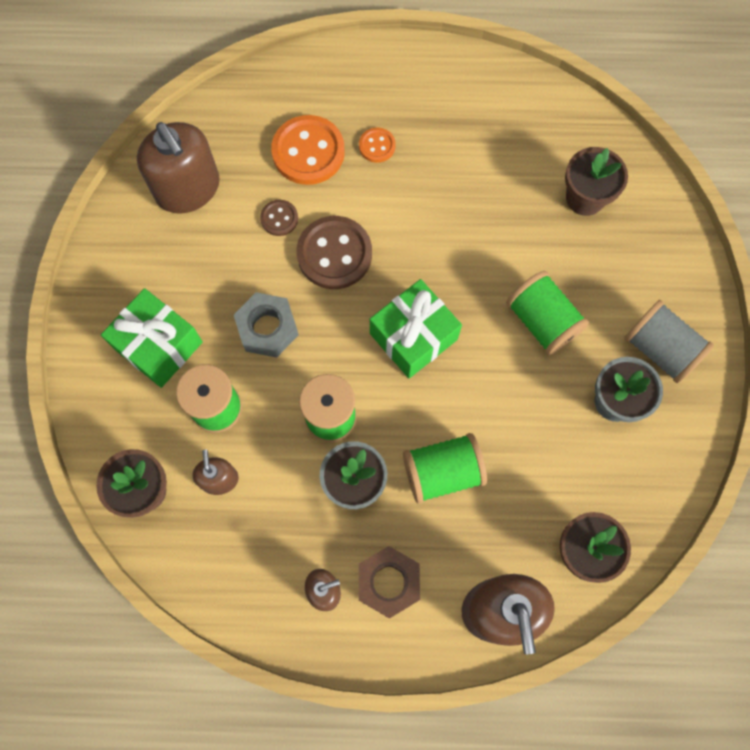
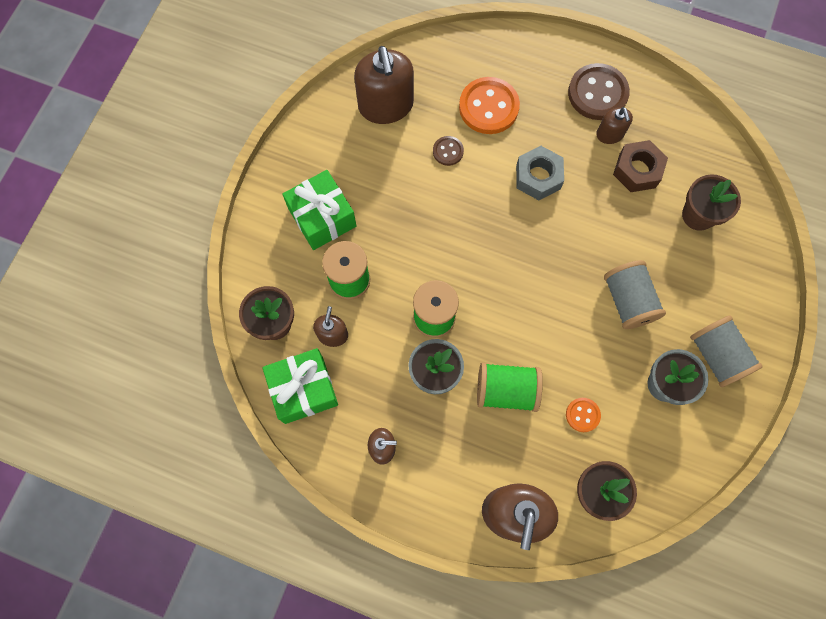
camera: 20 degrees right, 0 degrees up
grey nut [234,292,299,358] -> grey nut moved to [516,146,564,200]
brown button [297,216,372,289] -> brown button moved to [568,63,630,120]
orange button [359,128,396,163] -> orange button moved to [566,398,601,432]
brown nut [359,546,420,619] -> brown nut moved to [613,140,668,192]
green gift [370,279,462,378] -> green gift moved to [262,348,338,424]
green spool [506,271,589,355] -> grey spool [604,260,666,329]
none -> brown soap dispenser [596,107,633,144]

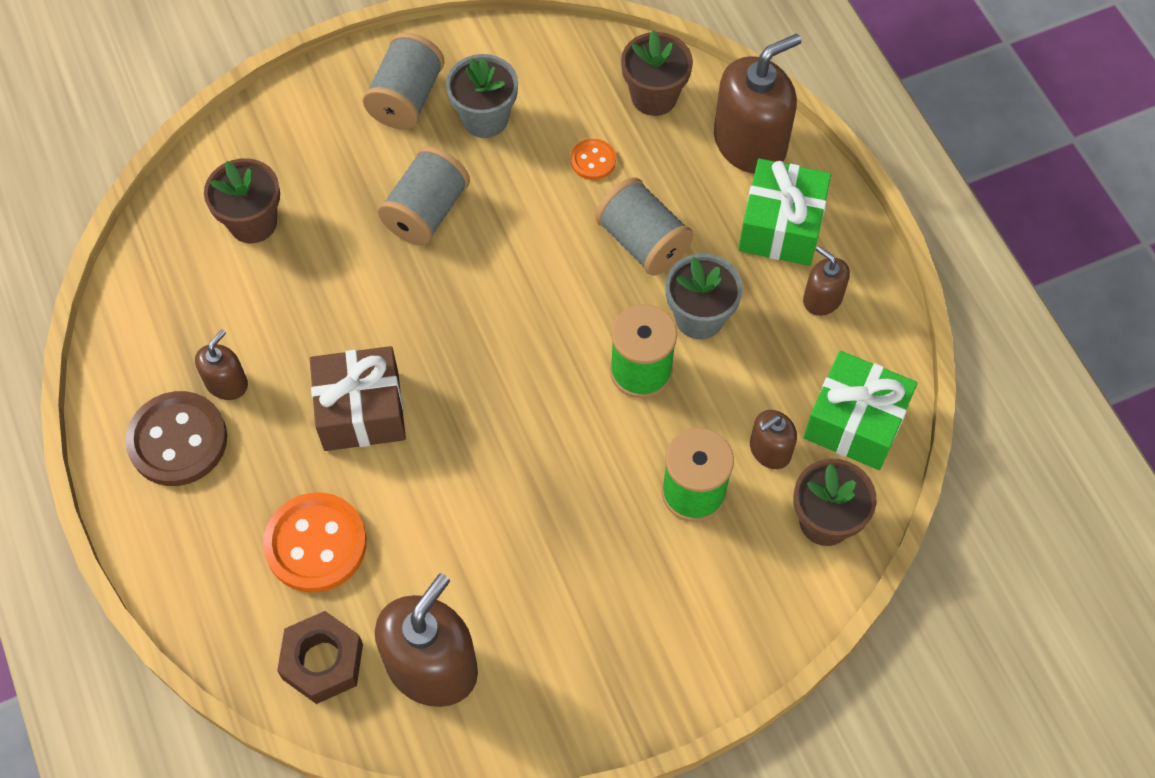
camera: 135 degrees left, 10 degrees down
green gift [282,170,356,250] -> green gift moved to [738,159,831,266]
brown button [433,136,464,166] -> none
green spool [477,362,543,412] -> grey spool [595,177,693,276]
grey nut [516,146,564,200] -> brown gift [310,346,406,451]
brown nut [613,140,668,192] -> brown nut moved to [277,611,363,704]

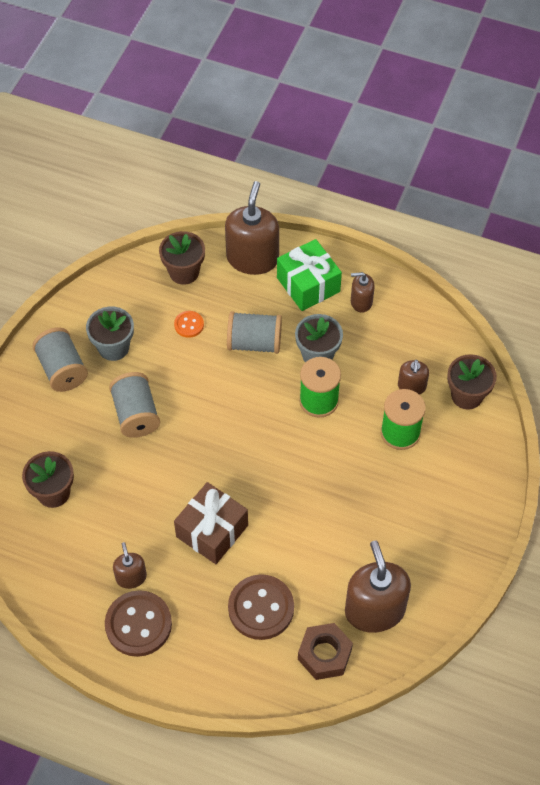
camera: 45 degrees left, 5 degrees down
orange button [263,492,367,593] -> brown button [228,574,294,640]
green gift [803,351,917,470] -> none

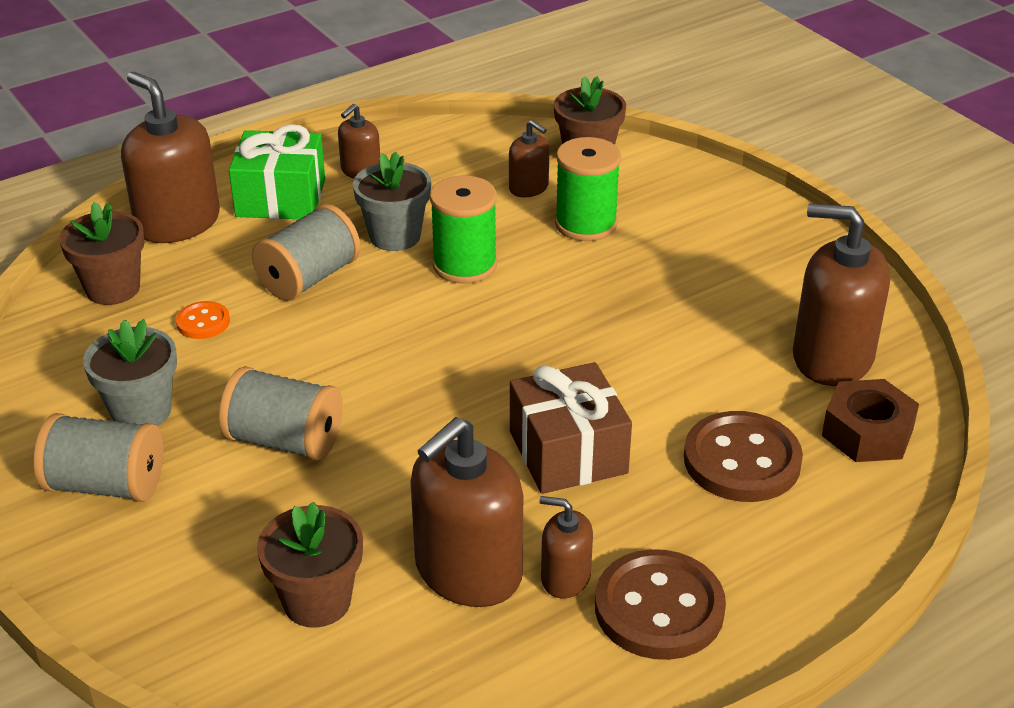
camera: 55 degrees left, 20 degrees down
none -> brown soap dispenser [410,417,523,607]

